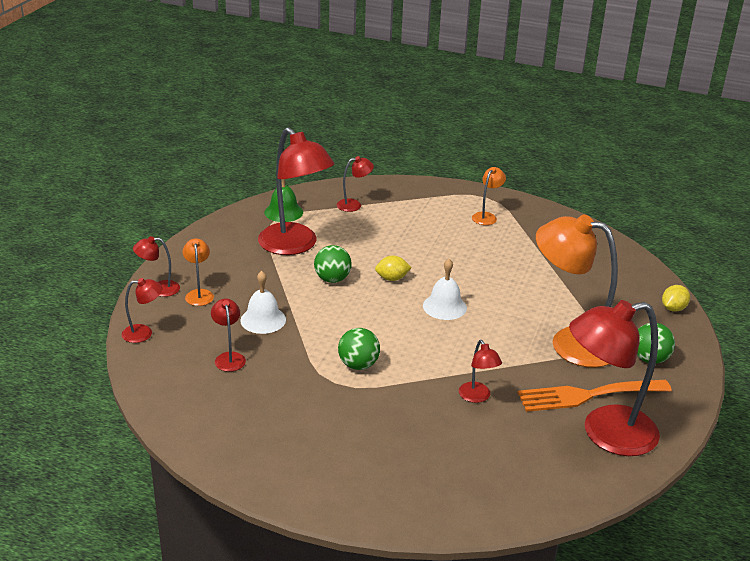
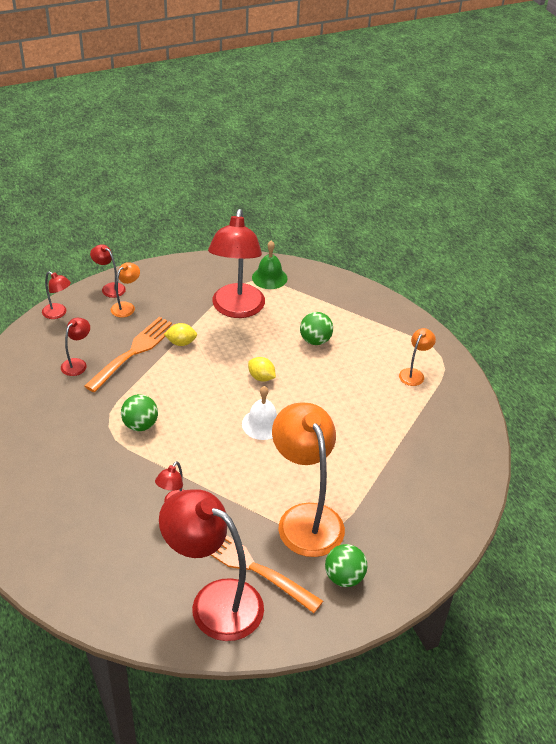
camera: 45 degrees right, 10 degrees up
white bell [240,271,286,334] -> orange fork [84,317,175,393]
green ball [314,245,352,283] -> green ball moved to [300,312,333,345]
red lamp [337,156,374,212] -> none
orange lamp [472,167,506,225] -> orange lamp turned 45 degrees counterclockwise [399,328,436,386]
yellow lemon [662,285,690,312] -> yellow lemon moved to [164,323,197,346]

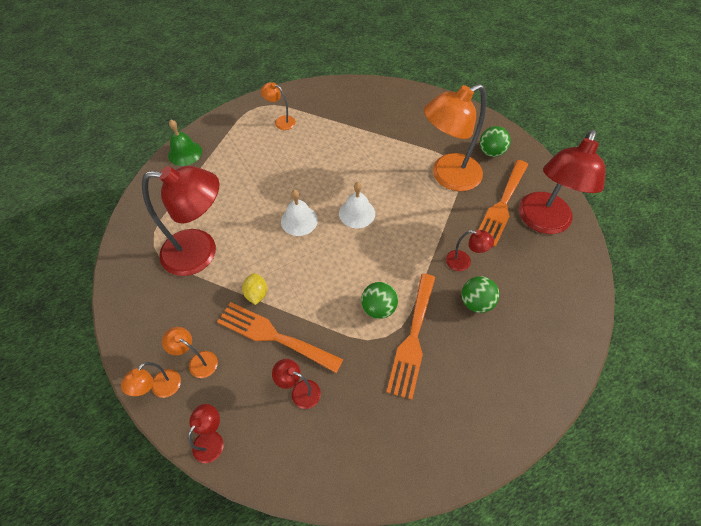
camera: 95 degrees left, 15 degrees up
red lamp [90,244,126,298] -> orange lamp [121,362,181,398]
yellow lemon [248,357,276,382] -> white bell [281,190,318,236]
green bell [252,240,288,289] -> green bell moved to [168,120,202,166]
green ball [300,312,333,345] -> green ball moved to [461,276,499,313]
none -> orange fork [387,274,435,400]

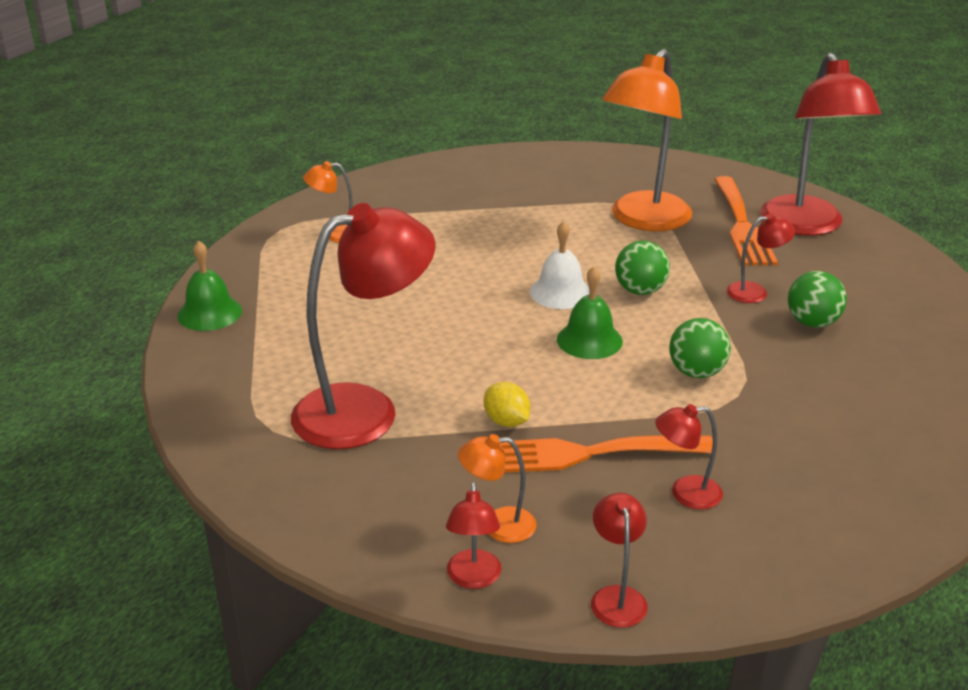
camera: 30 degrees left, 25 degrees down
orange lamp [121,362,181,398] -> red lamp [446,482,502,589]
white bell [281,190,318,236] -> none
orange fork [387,274,435,400] -> none
green ball [480,126,511,157] -> green ball moved to [615,241,670,295]
none -> green bell [557,266,623,359]

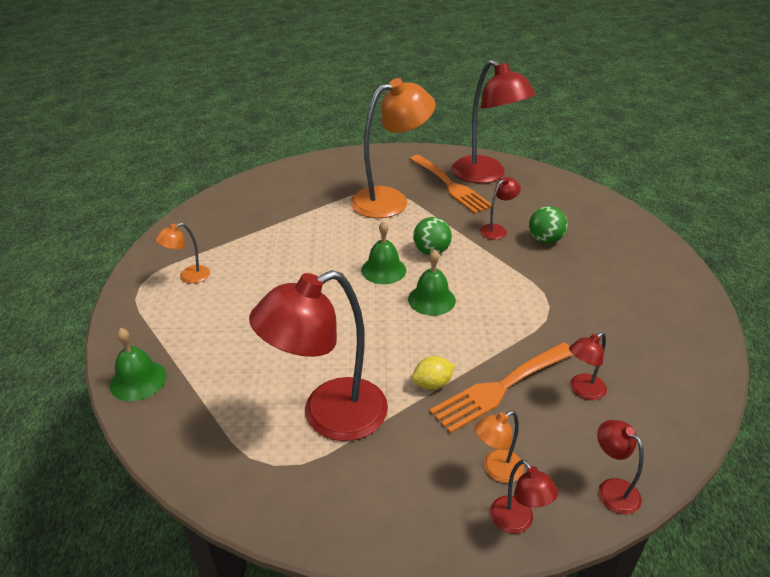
camera: 30 degrees left, 5 degrees up
red lamp [291,203,435,449] -> red lamp turned 150 degrees counterclockwise [249,270,388,441]
yellow lemon [484,382,530,427] -> yellow lemon turned 45 degrees counterclockwise [412,356,455,390]
white bell [530,221,589,309] -> green bell [361,221,406,284]
orange lamp [602,49,692,231] -> orange lamp turned 120 degrees counterclockwise [350,78,435,218]
green ball [669,318,731,378] -> none

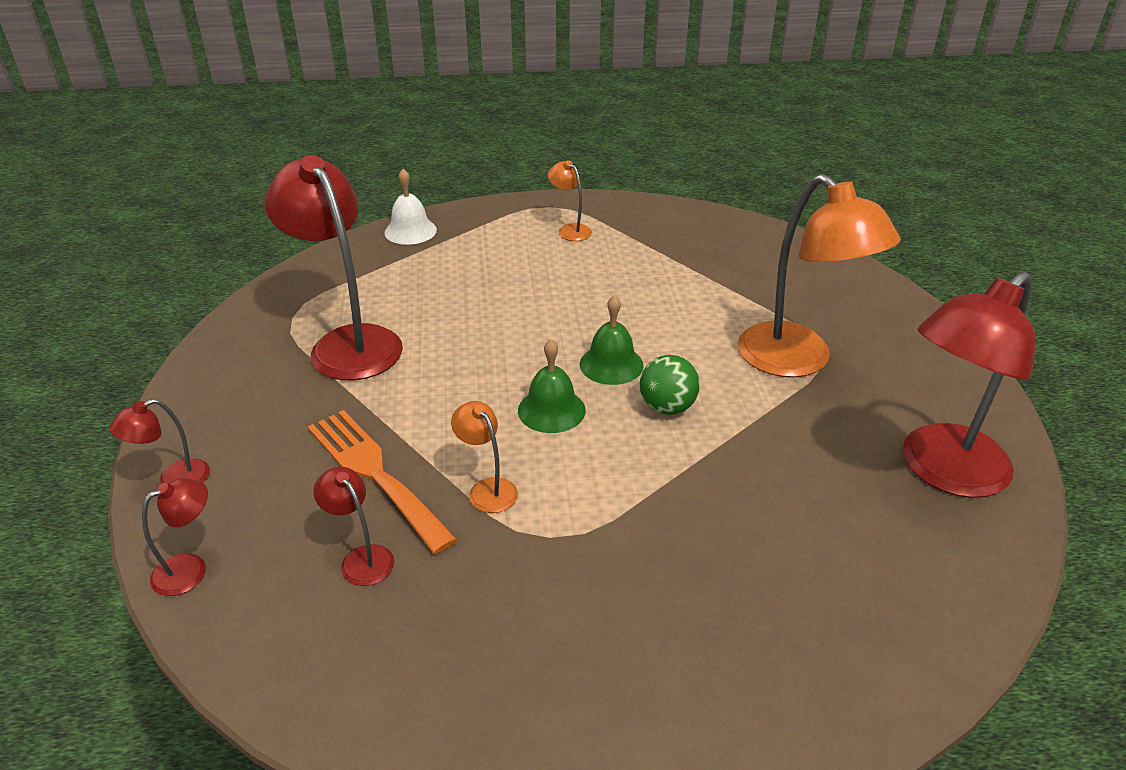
camera: 85 degrees right, 0 degrees up
green bell [110,328,167,401] -> white bell [384,169,437,245]
orange fork [410,155,492,214] -> none
yellow lemon [412,356,455,390] -> none
orange lamp [474,411,524,483] -> orange lamp moved to [451,401,518,513]
red lamp [480,177,521,240] -> none
green ball [529,206,568,244] -> none

